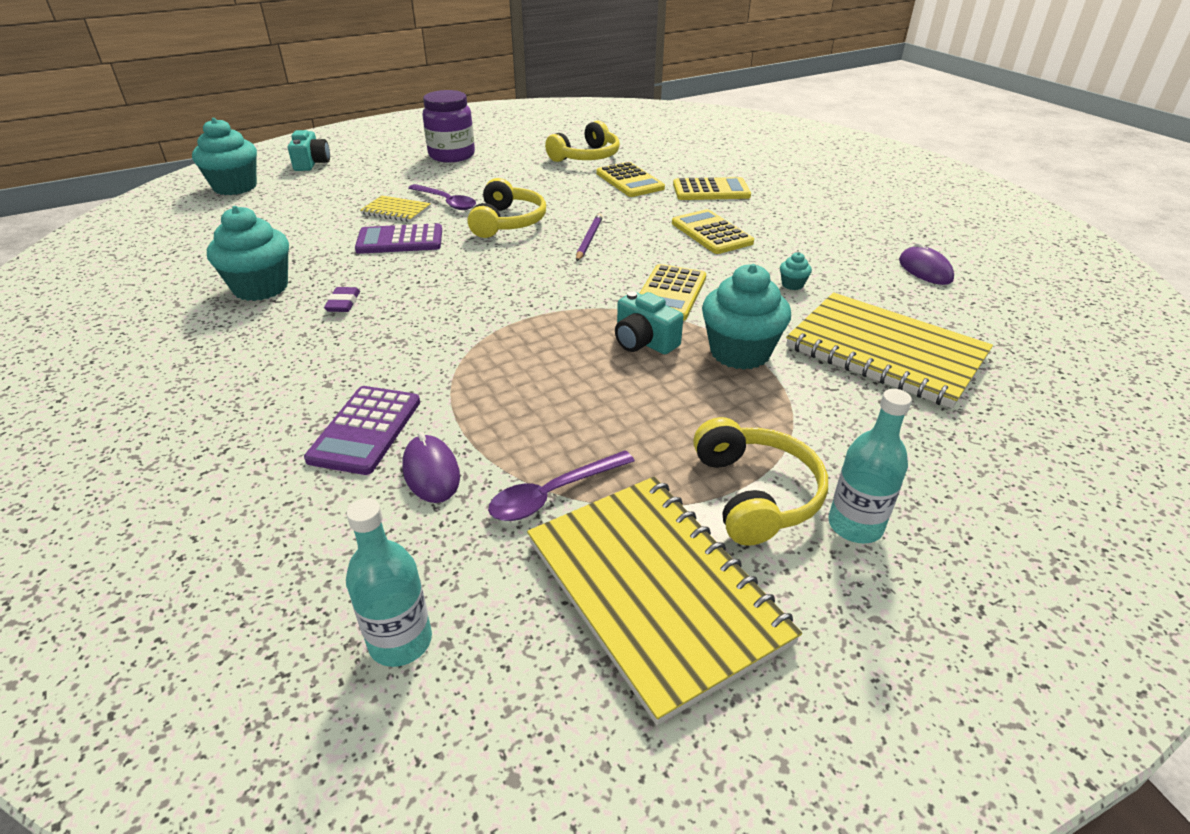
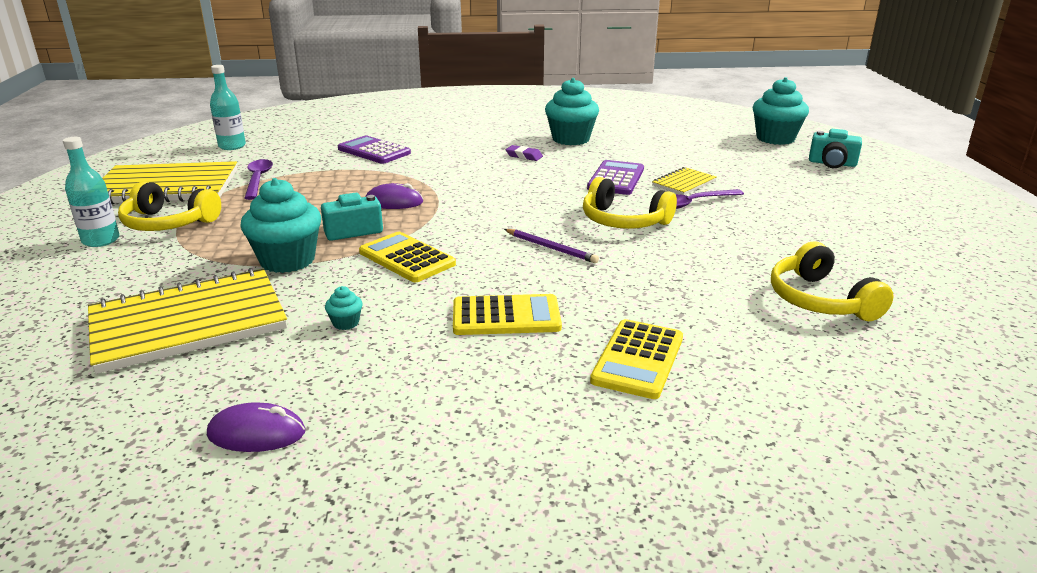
camera: 115 degrees right, 10 degrees down
purple mouse [402,432,460,503] -> purple mouse moved to [365,183,423,209]
purple jar [423,90,475,162] -> none
yellow calculator [597,162,665,197] -> none

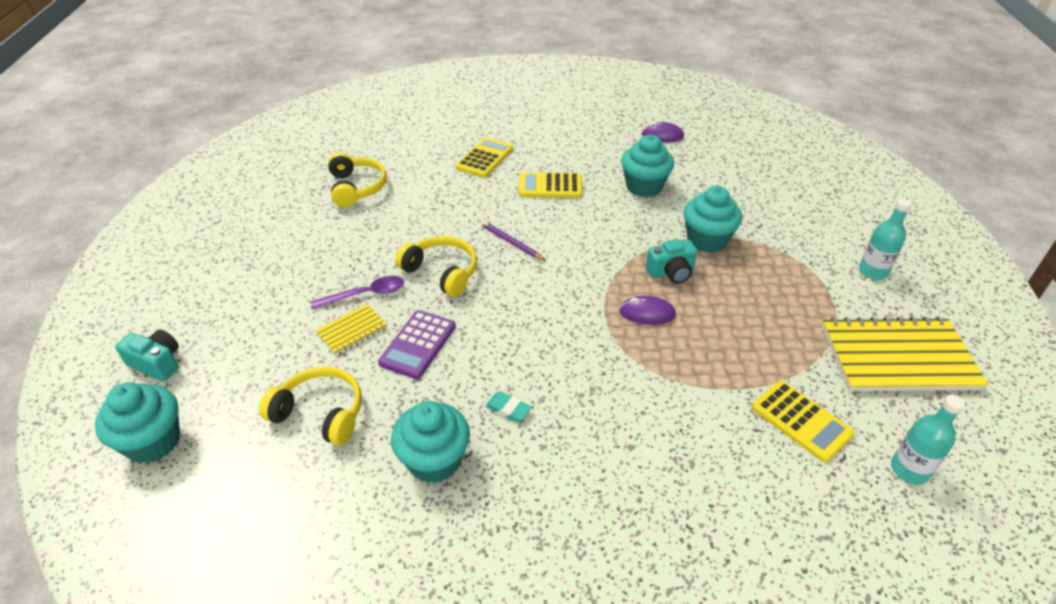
camera: 175 degrees left, 15 degrees up
yellow notebook [88,268,287,374] -> none
yellow headphones [118,181,221,231] -> yellow headphones moved to [259,367,362,446]
purple spoon [245,159,273,200] -> none
turquoise cupcake [325,286,363,330] -> turquoise cupcake [621,135,674,197], size x2.40
purple calculator [338,136,411,164] -> none
yellow calculator [359,232,456,282] -> yellow calculator moved to [752,381,855,462]
purple eraser [506,145,543,161] -> turquoise eraser [485,391,532,422]

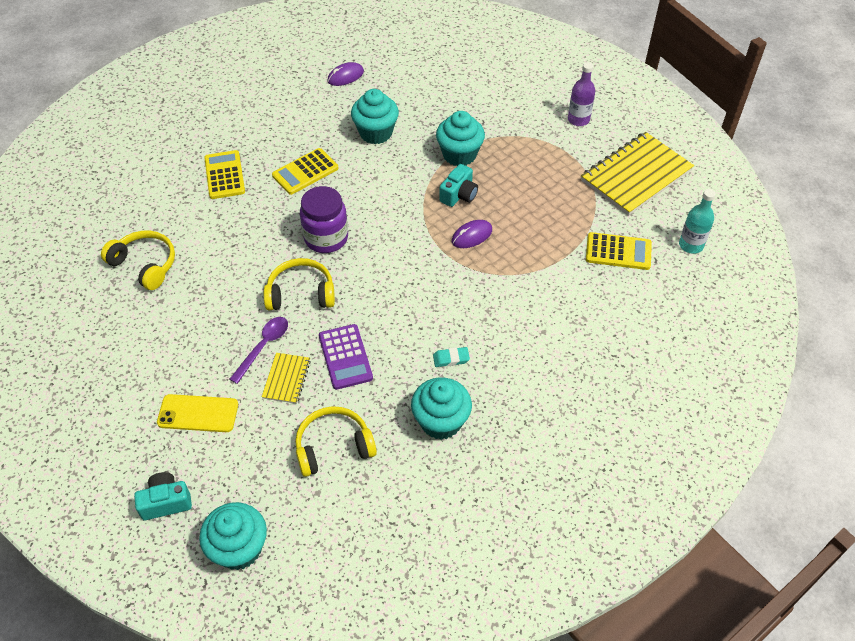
camera: 40 degrees left, 10 degrees up
purple pencil [481,221,546,261] -> purple jar [300,186,348,253]
turquoise bottle [859,199,911,280] -> purple bottle [568,62,595,126]
none -> yellow phone [157,394,238,432]

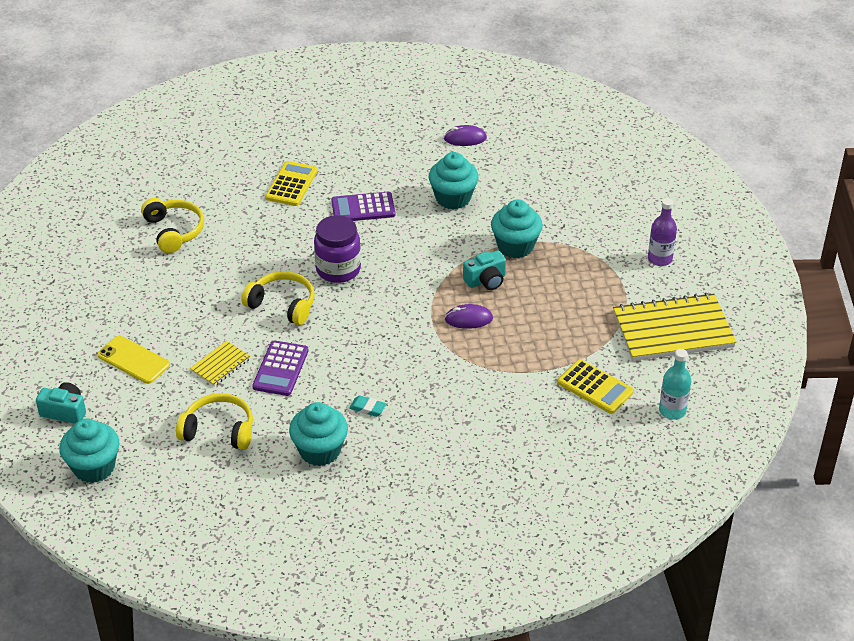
camera: 30 degrees right, 10 degrees down
purple spoon [229,317,288,384] -> none
yellow calculator [272,148,339,195] -> purple calculator [331,192,395,221]

